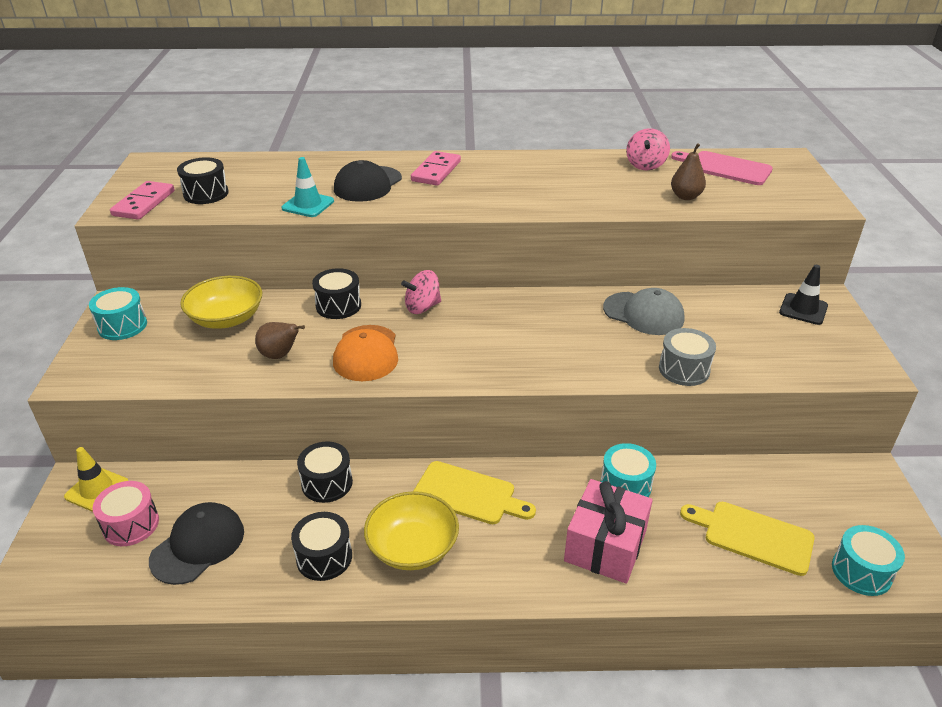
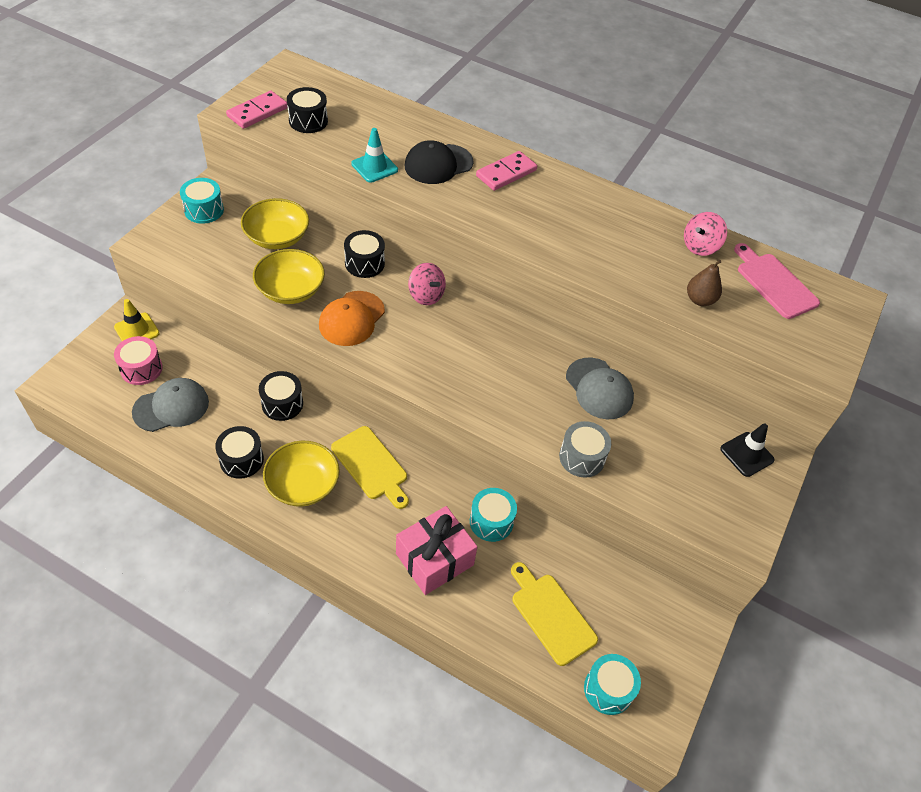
camera: 25 degrees right, 15 degrees up
black cap [149,502,244,585] -> grey cap [132,378,209,432]
brown pear [255,322,305,359] -> yellow bowl [253,249,325,304]
pink spinning top [401,270,441,314] -> pink spinning top turned 135 degrees counterclockwise [408,263,446,305]

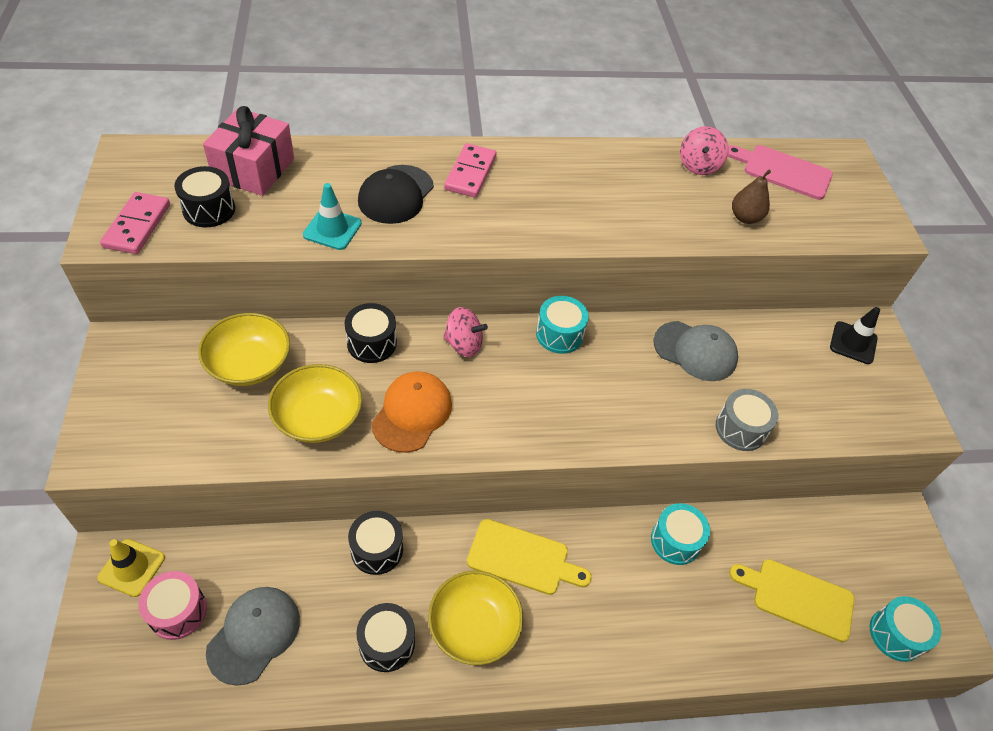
camera: 35 degrees left, 0 degrees up
turquoise drum [180,178,224,224] -> turquoise drum moved to [536,296,589,354]
orange cap [319,291,385,346] -> orange cap turned 150 degrees counterclockwise [371,371,452,453]
pink gift [396,506,477,595] -> pink gift moved to [203,106,294,196]

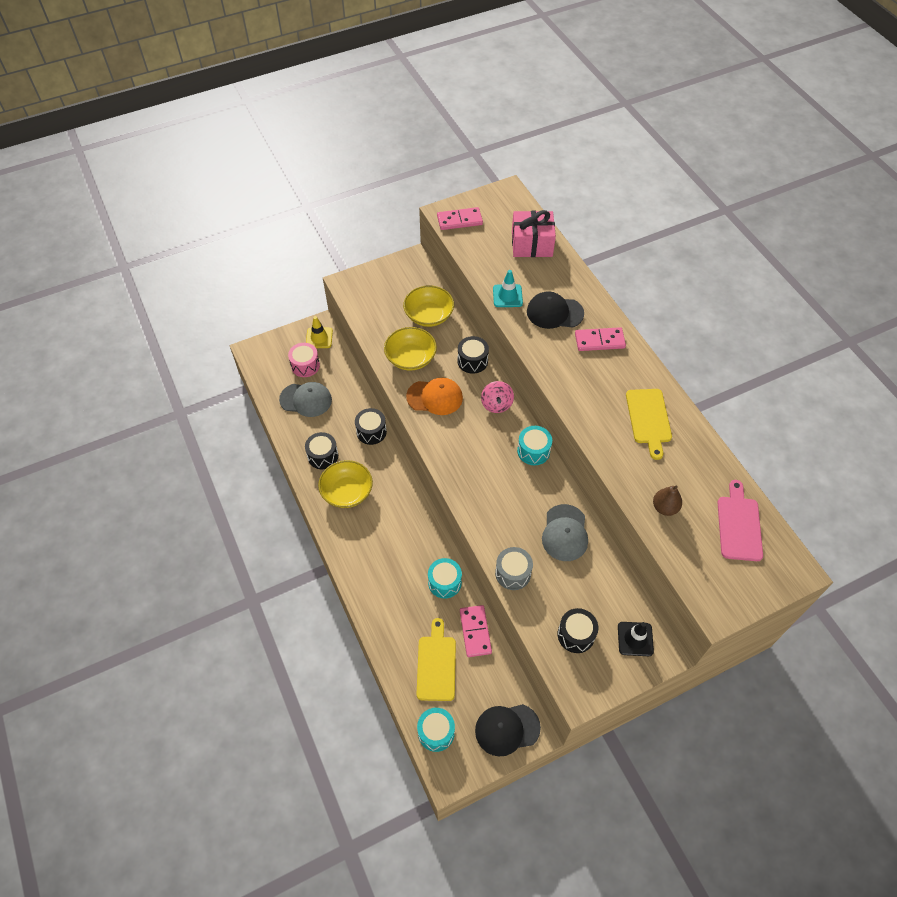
camera: 75 degrees right, 5 degrees up
black drum [174,166,235,227] -> black drum moved to [558,608,598,653]
yellow cutting board [467,519,592,595] -> yellow cutting board moved to [626,389,672,460]
pink spinning top [680,126,729,175] -> none
none -> pink domino [460,605,492,657]
none -> black cap [475,704,541,756]

